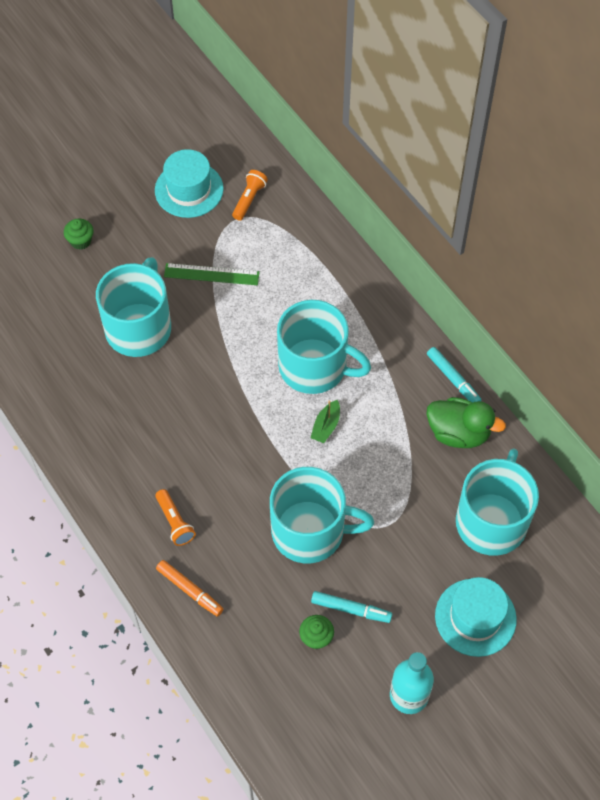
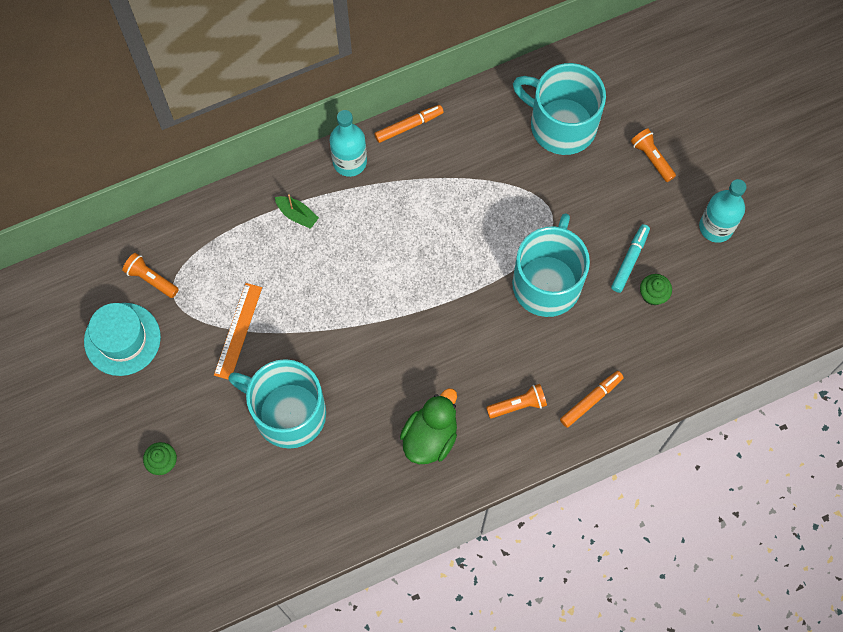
camera: 80 degrees left, 10 degrees up
green ruler [164,263,260,285] -> orange ruler [214,283,262,380]
turquoise mug [277,300,371,394] -> none
green boat [310,400,340,443] -> green boat moved to [275,194,319,229]
turquoise marker [427,347,482,403] -> orange marker [374,105,444,143]
green duck [427,397,506,448] -> green duck moved to [400,388,457,464]
turquoise hat [435,577,517,657] -> orange flashlight [631,129,676,182]
none -> turquoise bottle [330,110,367,177]

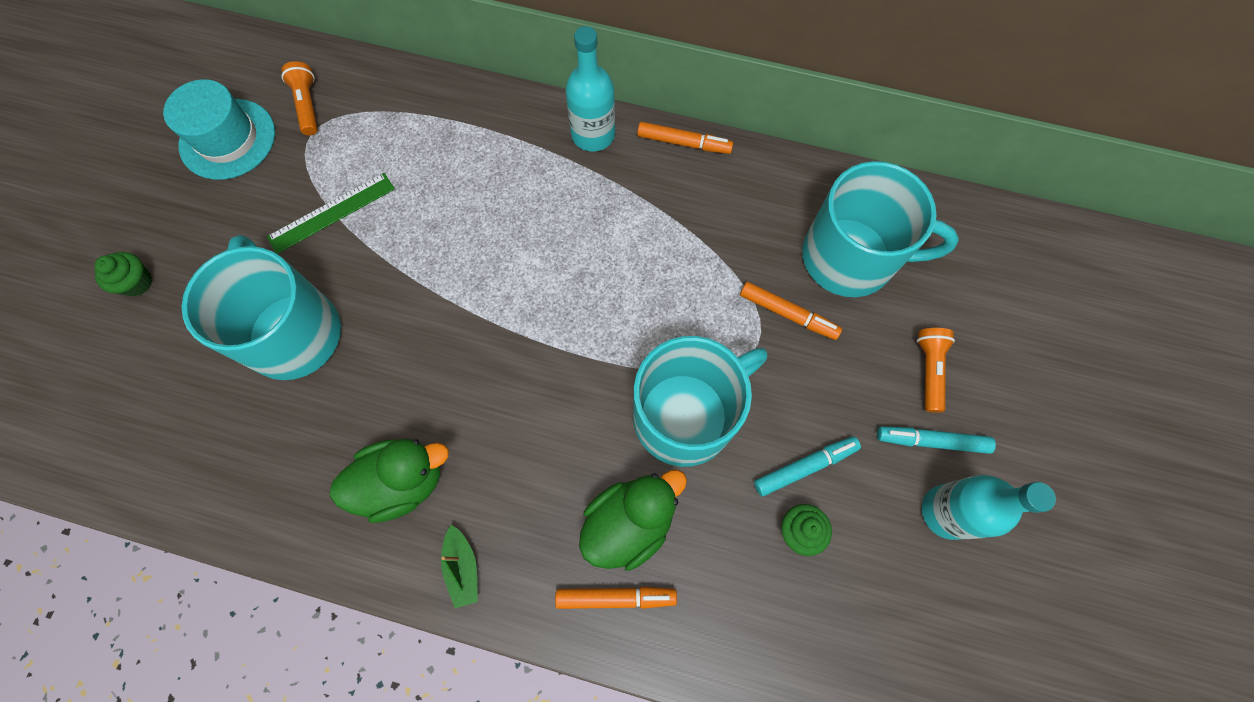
camera: 40 degrees right, 0 degrees up
orange ruler [214,283,262,380] -> green ruler [267,173,395,254]
green boat [275,194,319,229] -> green boat moved to [441,525,478,608]
orange flashlight [486,384,547,419] -> none
turquoise mug [513,63,606,155] -> turquoise mug turned 120 degrees clockwise [802,161,959,297]
none -> green duck [579,470,687,571]
none -> orange marker [740,282,842,340]
none -> turquoise marker [877,427,996,454]

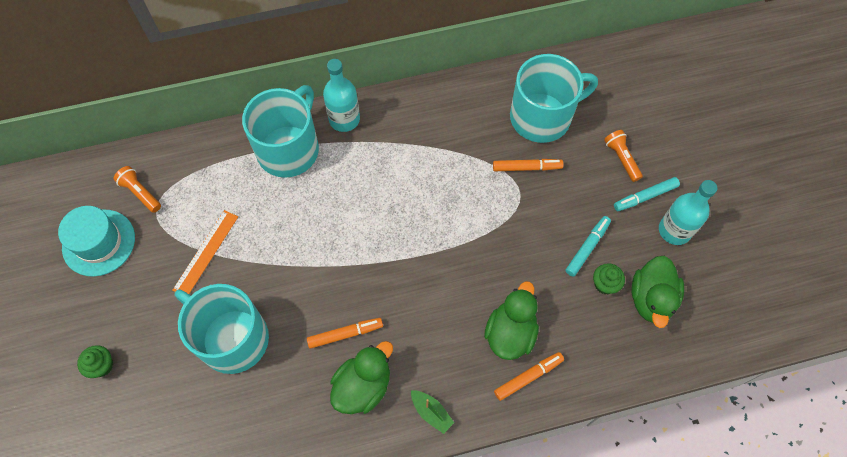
camera: 30 degrees left, 5 degrees down
green ruler [267,173,395,254] -> orange ruler [173,210,238,294]
turquoise mug [633,336,767,467] -> turquoise mug moved to [242,85,319,178]
orange marker [637,122,733,154] -> orange marker moved to [307,318,383,349]
none -> green duck [631,256,684,328]

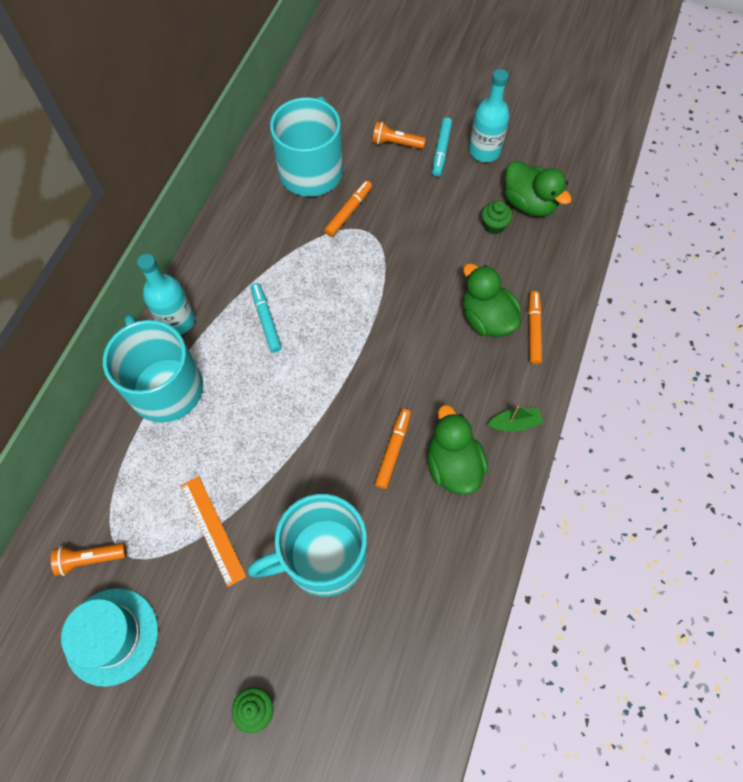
camera: 55 degrees left, 0 degrees up
turquoise marker [565,216,611,277] -> turquoise marker moved to [251,283,282,352]

